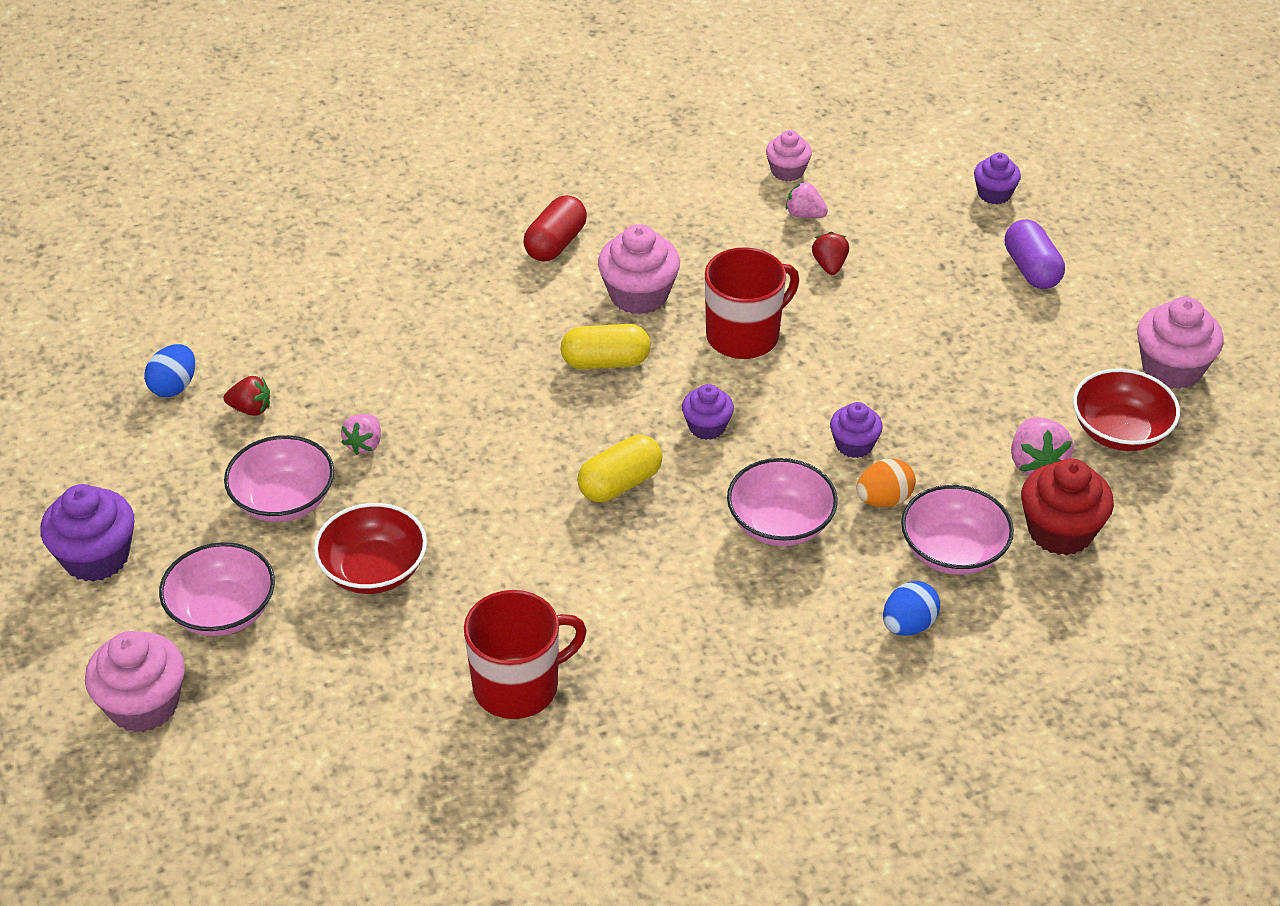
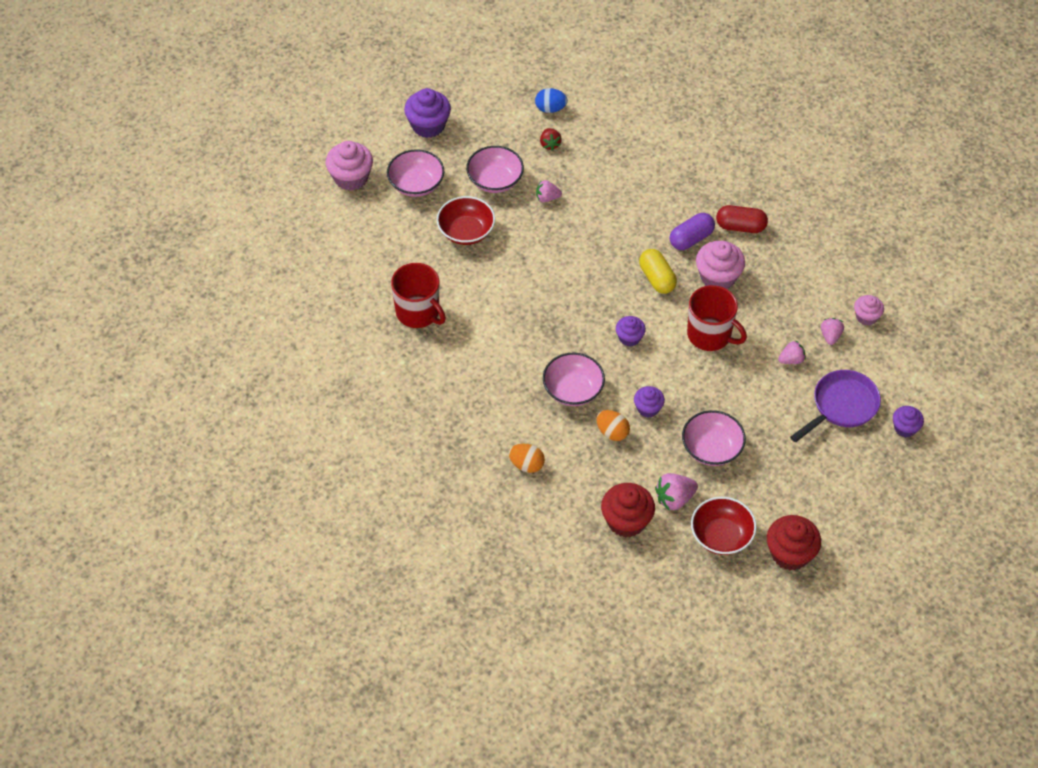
camera: 70 degrees right, 10 degrees up
yellow capsule [577,435,662,502] -> none
red strawberry [812,232,849,275] -> pink strawberry [778,340,806,364]
blue egg [883,581,940,636] -> orange egg [509,444,545,473]
pink bowl [901,485,1014,575] -> pink bowl moved to [682,410,746,466]
purple capsule [1005,219,1065,289] -> purple capsule moved to [670,213,715,250]
pink cupcake [1137,297,1224,389] -> red cupcake [767,515,821,570]
none -> purple pan [790,370,881,442]

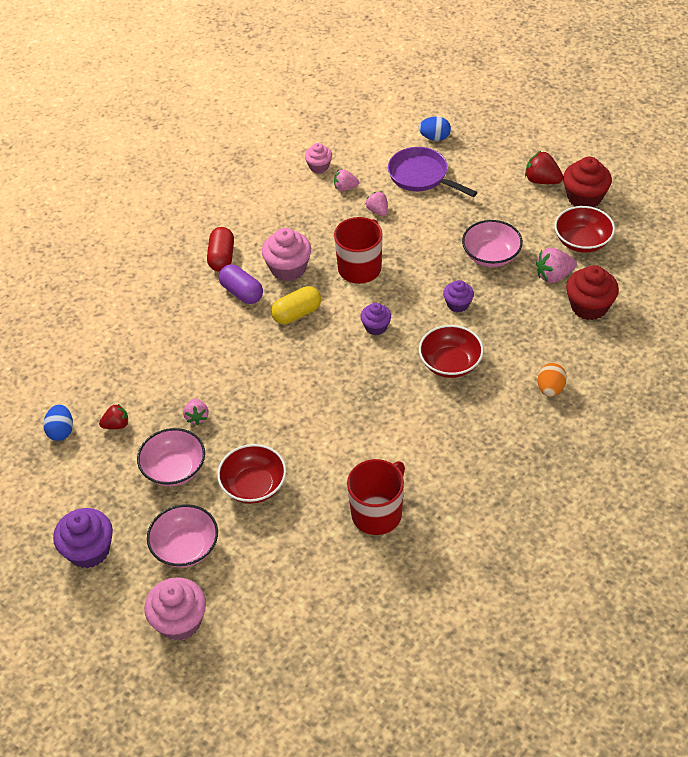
camera: 95 degrees left, 5 degrees down
pink bowl [543,352,605,406] -> red bowl [419,325,484,378]
orange egg [596,410,630,441] -> none
pink strawberry [655,473,698,511] -> pink strawberry turned 105 degrees clockwise [536,248,577,283]
purple cupcake [893,406,924,437] -> blue egg [419,116,451,141]
none -> red strawberry [525,151,563,184]

